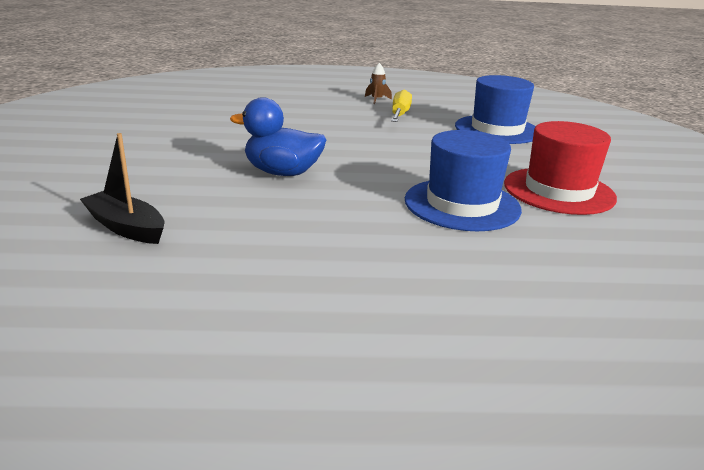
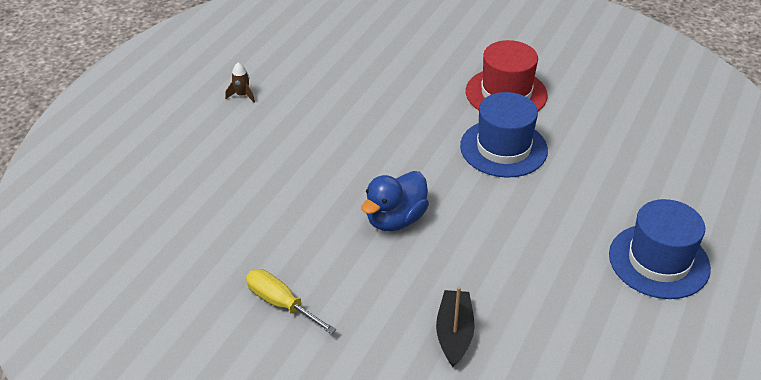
camera: 60 degrees left, 15 degrees up
black boat [80,133,164,244] -> black boat turned 120 degrees clockwise [436,287,475,367]
yellow screwdriver [391,89,412,122] -> yellow screwdriver moved to [246,269,336,334]
blue hat [455,75,536,144] -> blue hat moved to [609,199,711,299]

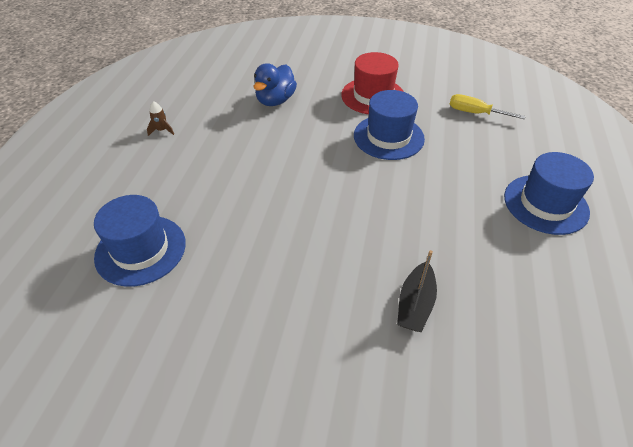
camera: 15 degrees left, 5 degrees up
yellow screwdriver [246,269,336,334] -> yellow screwdriver moved to [450,94,525,119]
blue duck [361,171,429,231] -> blue duck moved to [253,63,297,106]
black boat [436,287,475,367] -> black boat turned 150 degrees counterclockwise [397,250,437,332]
none -> blue hat [94,195,186,287]

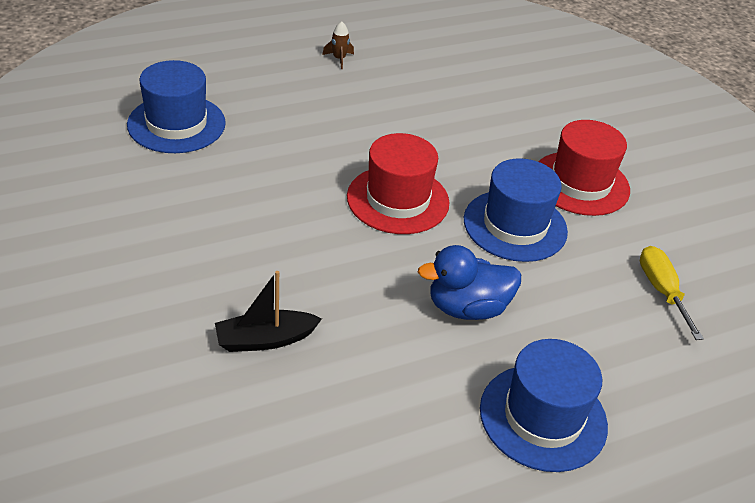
camera: 50 degrees right, 5 degrees down
blue duck [253,63,297,106] -> blue duck moved to [418,245,521,320]
none -> red hat [347,133,450,234]

